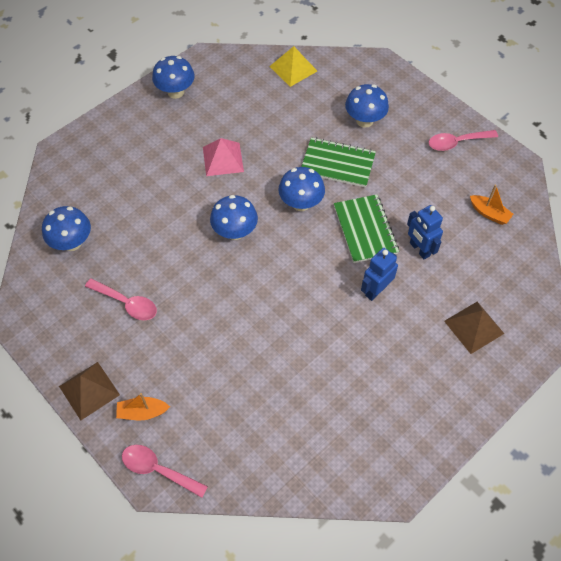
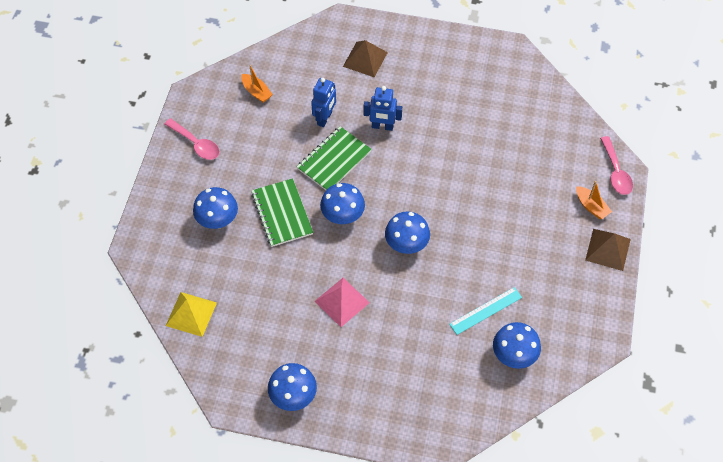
camera: 125 degrees left, 0 degrees up
pink spoon [85,278,157,320] -> none
orange boat [470,184,514,225] -> orange boat turned 135 degrees clockwise [241,65,273,103]
none -> turquoise ruler [449,287,522,335]

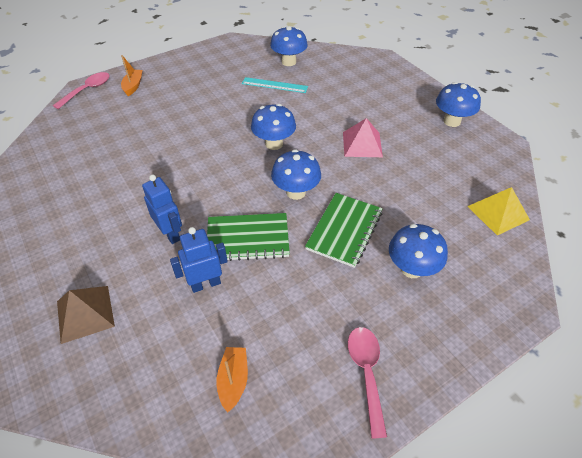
camera: 135 degrees left, 10 degrees down
brown pyramid [585,229,631,271] -> none

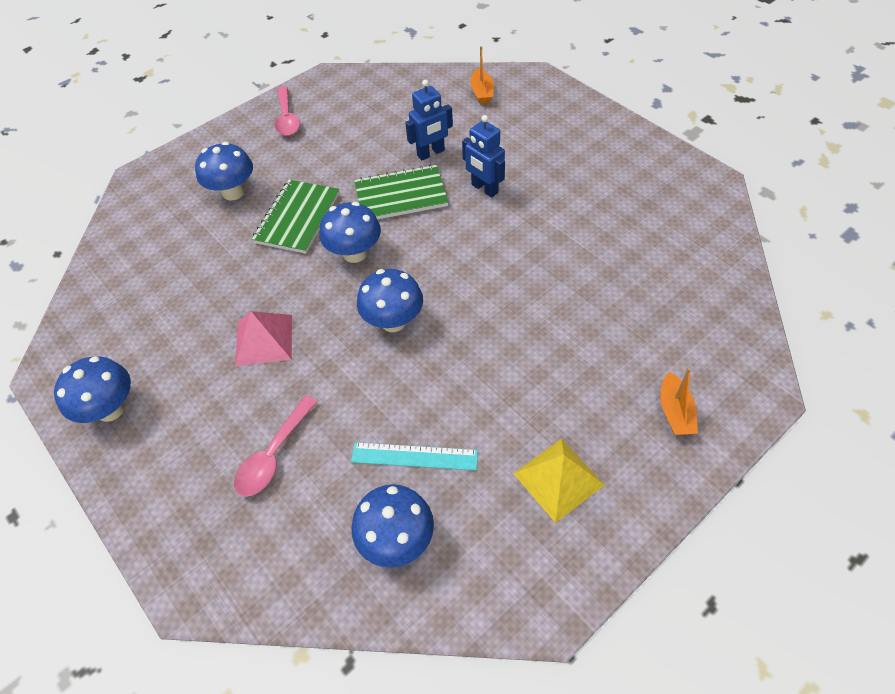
camera: 175 degrees right, 5 degrees up
pink spoon [53,72,109,109] -> pink spoon moved to [234,396,317,497]
brown pyramid [57,286,115,344] -> none
orange boat [216,347,248,412] -> orange boat moved to [470,46,494,104]
yellow pyramid [467,187,530,235] -> yellow pyramid moved to [513,439,604,523]

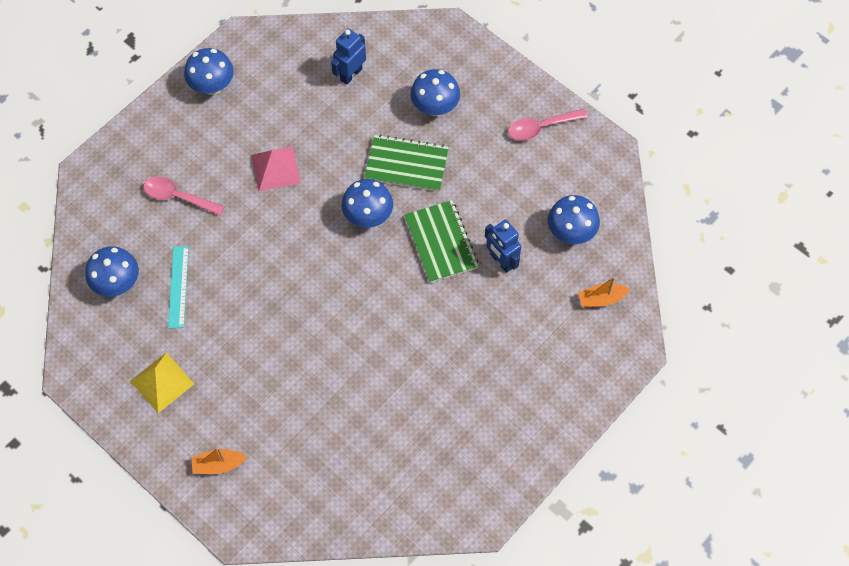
camera: 80 degrees right, 10 degrees up
blue mushroom [357,269,423,332] -> blue mushroom moved to [548,195,600,244]
blue robot [462,115,505,198] -> blue robot moved to [331,29,366,85]

